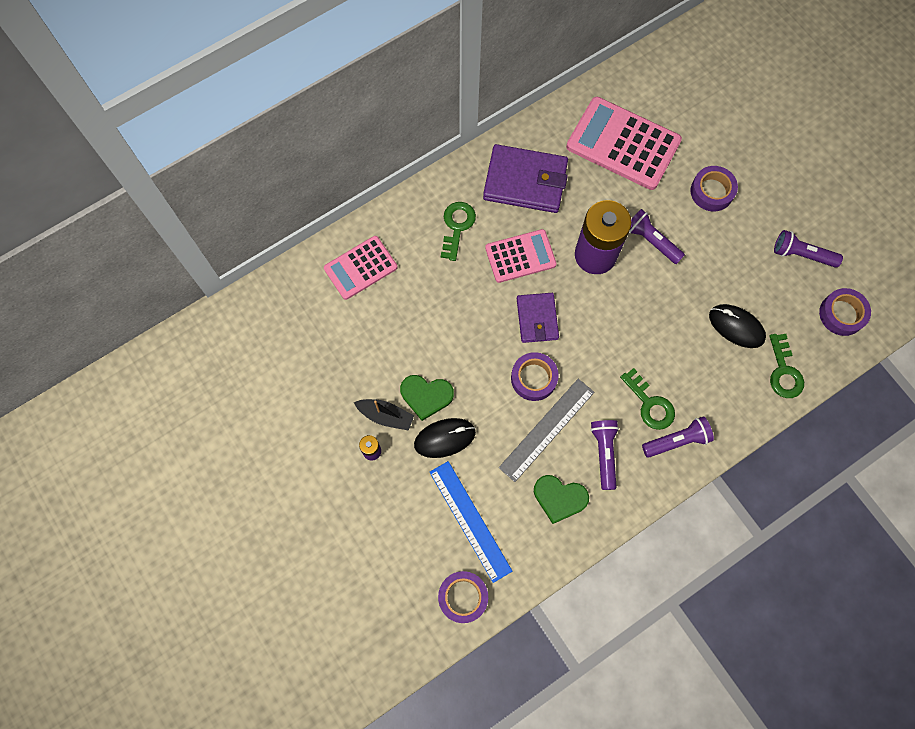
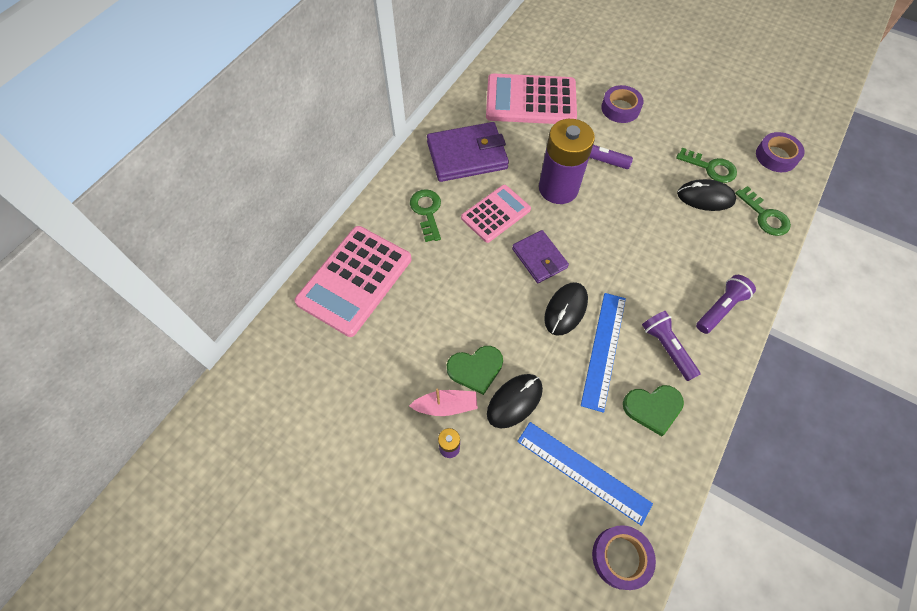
camera: 25 degrees left, 10 degrees down
pink calculator [324,236,398,300] -> pink calculator [294,226,412,337], size x1.63
black boat [354,399,414,431] -> pink boat [409,388,478,416]
grey ruler [499,379,594,482] -> blue ruler [581,293,626,413]
purple tape [511,352,559,401] -> black mouse [544,282,588,336]
green key [620,368,675,430] -> green key moved to [676,148,737,183]
purple flashlight [774,230,843,268] -> none

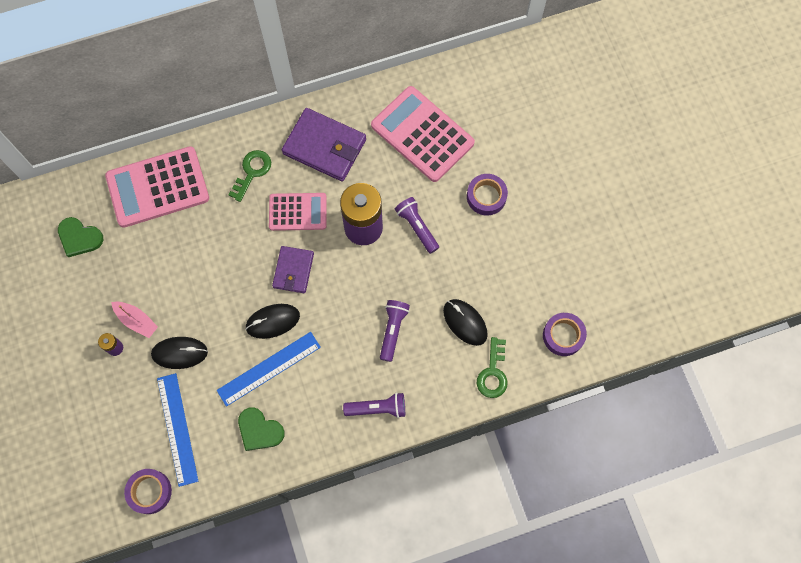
camera: 40 degrees right, 10 degrees up
green heart [447,346,503,395] -> green heart moved to [58,217,103,257]
purple flashlight [642,311,700,381] -> purple flashlight moved to [380,300,410,362]
green key [676,148,737,183] -> none

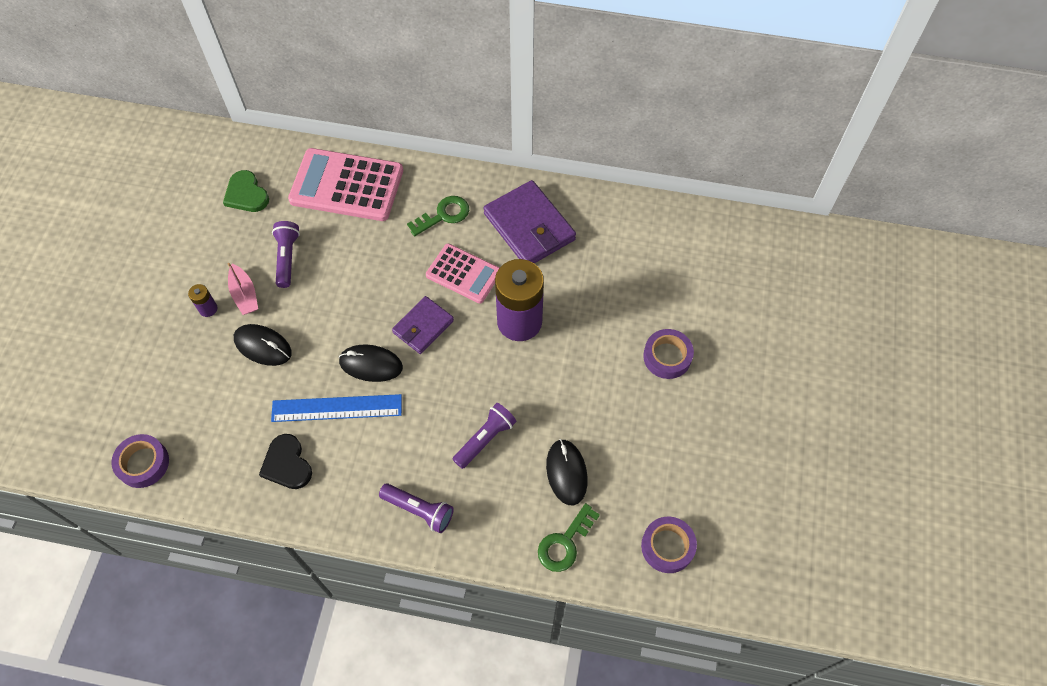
camera: 30 degrees right, 10 degrees down
blue ruler [157,373,198,487] -> none
green heart [238,407,284,451] -> black heart [259,434,312,489]
pink calculator [371,86,475,182] -> none
purple flashlight [395,197,439,254] -> purple flashlight moved to [272,221,300,288]

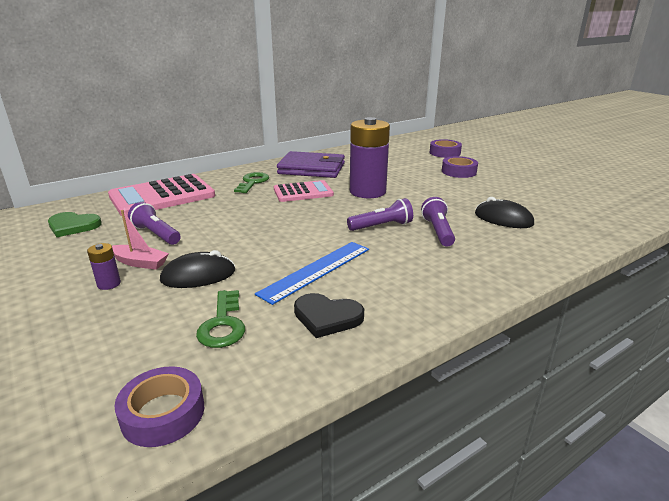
camera: 45 degrees left, 35 degrees down
black mouse [339,344,403,382] -> none
purple flashlight [379,483,454,533] -> purple flashlight moved to [347,198,413,231]
purple wallet [392,296,454,354] -> none
green key [538,503,600,572] -> green key moved to [196,290,245,348]
purple tape [641,516,697,573] -> purple tape moved to [430,139,462,158]

